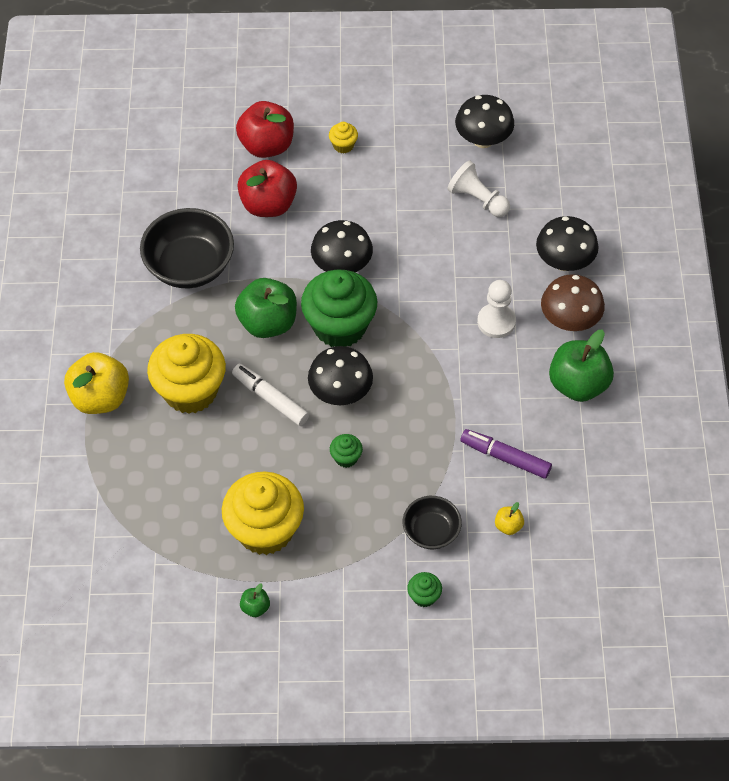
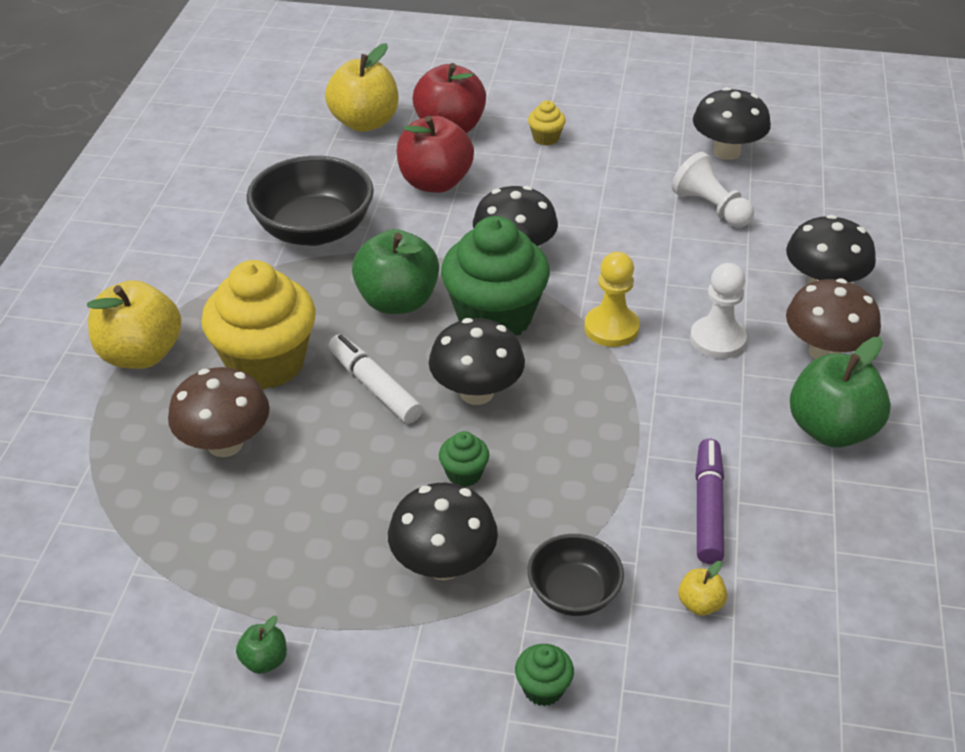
camera: 10 degrees right, 15 degrees down
yellow cupcake [222,471,304,555] -> none
purple marker [460,429,552,479] -> purple marker turned 60 degrees clockwise [695,439,724,564]
none -> brown mushroom [168,367,270,457]
none -> yellow apple [325,43,398,132]
none -> black mushroom [388,483,498,580]
none -> yellow pawn [584,252,640,347]

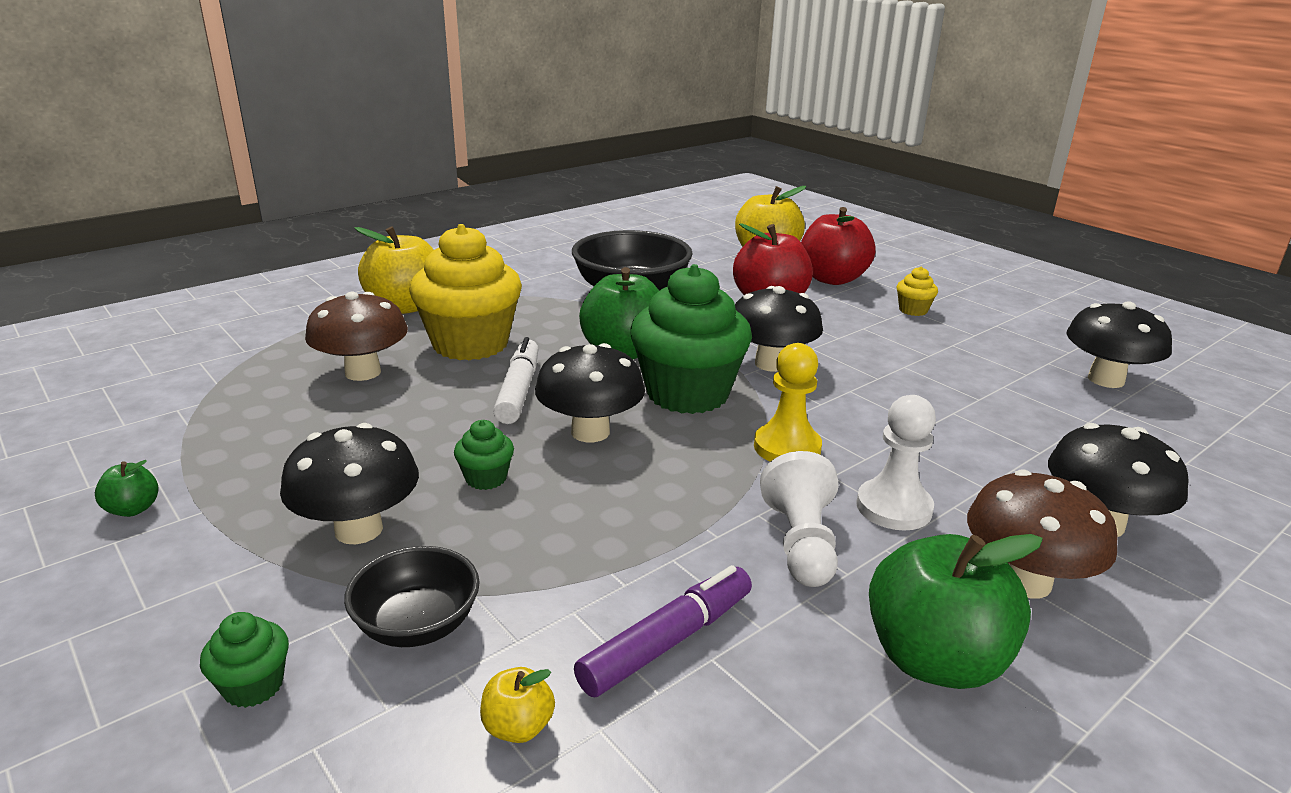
camera: 40 degrees right, 15 degrees down
white pawn [672,152,754,227] -> white pawn moved to [760,451,839,587]

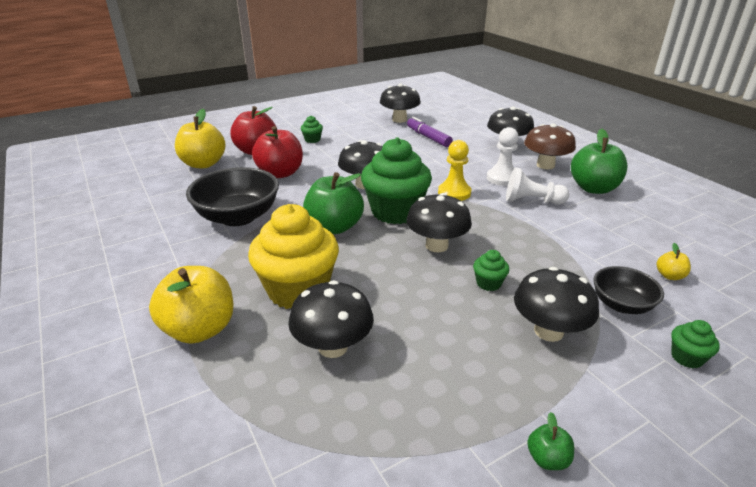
camera: 80 degrees left, 5 degrees up
brown mushroom [305,292,408,381] -> black mushroom [288,280,374,358]
white marker [493,337,539,424] -> none
purple marker [574,565,752,697] -> purple marker moved to [407,117,453,147]
yellow cupcake [896,267,938,316] -> green cupcake [301,116,323,143]

